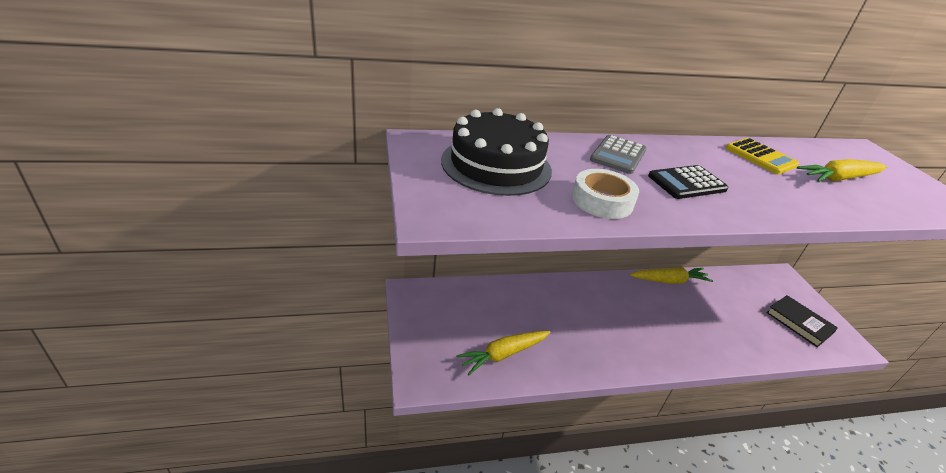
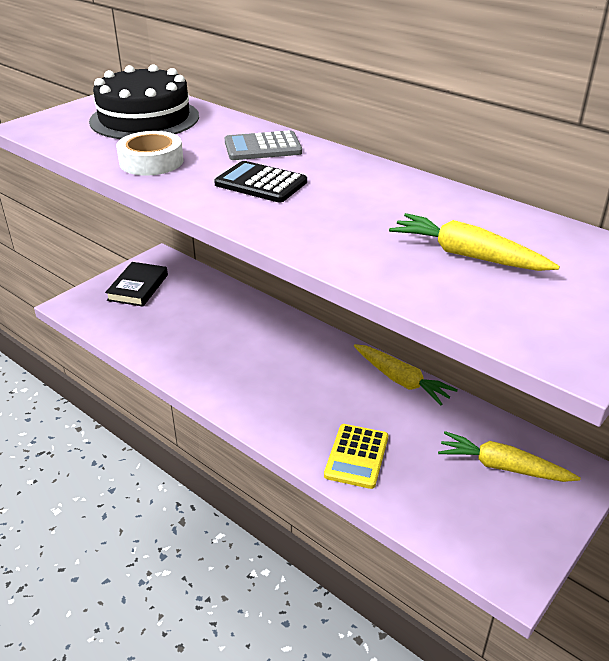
camera: 55 degrees right, 0 degrees up
yellow carrot [456,331,551,375] -> yellow carrot moved to [438,431,581,482]
yellow calculator [725,138,799,174] -> yellow calculator moved to [324,424,388,489]
black book [766,295,838,347] -> black book moved to [105,262,168,307]

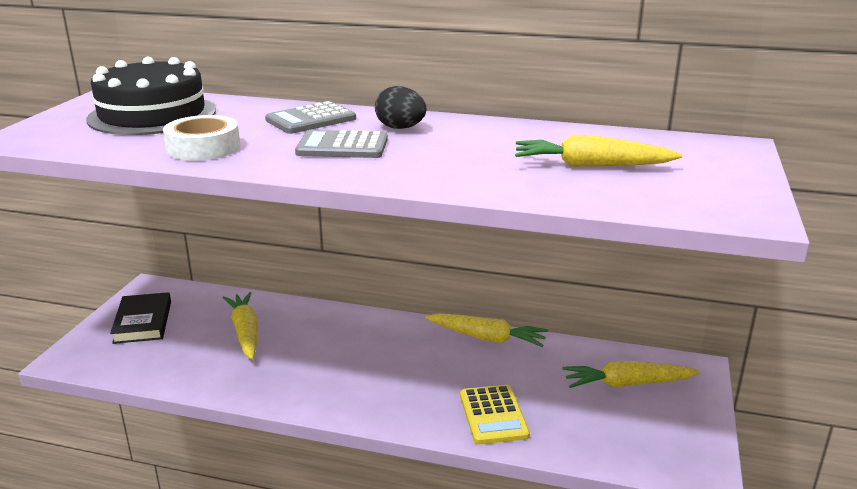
camera: 25 degrees left, 10 degrees down
black calculator [214,161,307,202] -> grey calculator [295,130,388,158]
none -> yellow carrot [223,292,258,360]
none -> black egg [375,86,426,129]

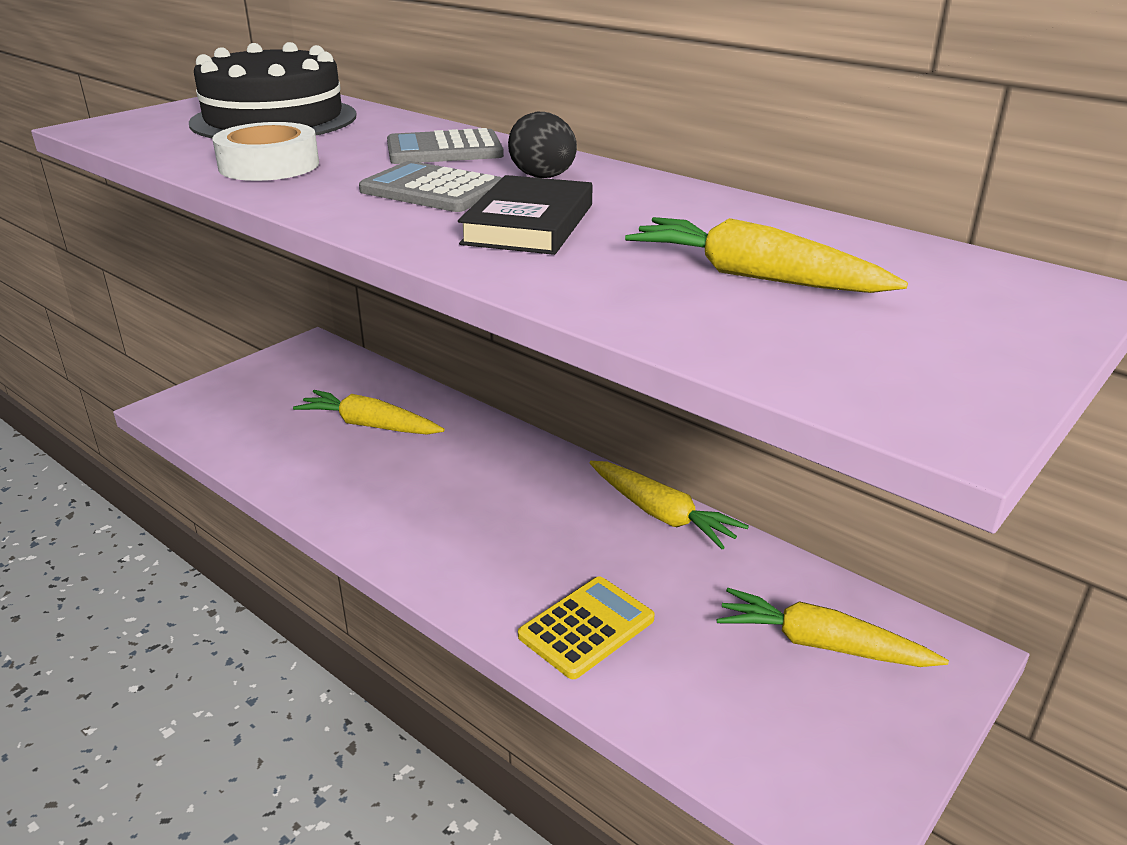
camera: 25 degrees right, 5 degrees up
black book [110,292,171,344] -> black book moved to [458,175,592,255]
yellow carrot [223,292,258,360] -> yellow carrot turned 75 degrees counterclockwise [293,390,445,435]
yellow calculator [460,385,530,444] -> yellow calculator turned 150 degrees counterclockwise [518,577,655,679]

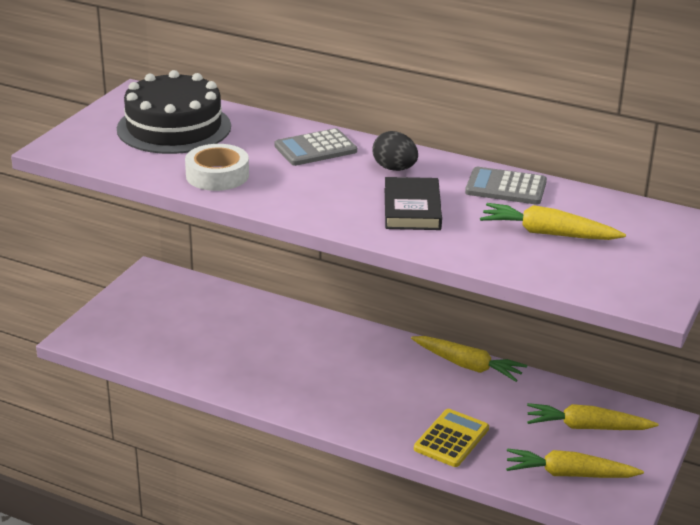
camera: 15 degrees left, 0 degrees up
yellow carrot [293,390,445,435] -> yellow carrot moved to [506,448,644,478]
grey calculator [359,161,502,212] -> grey calculator moved to [465,167,547,205]

